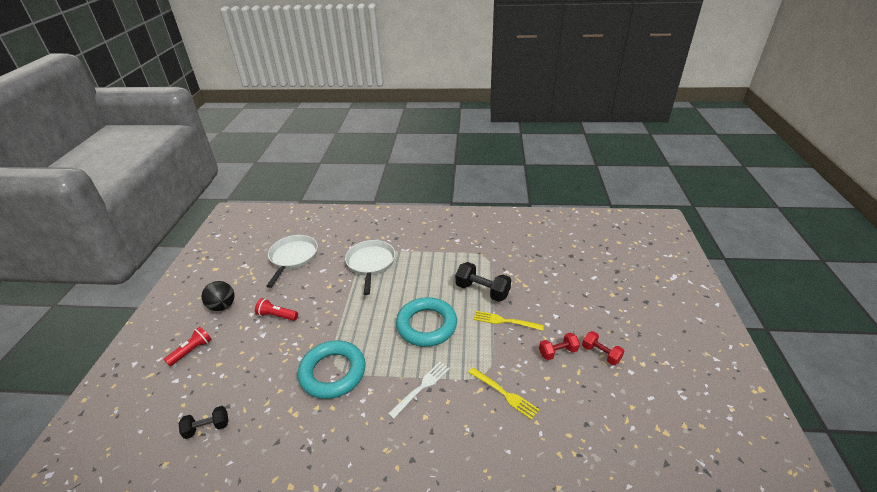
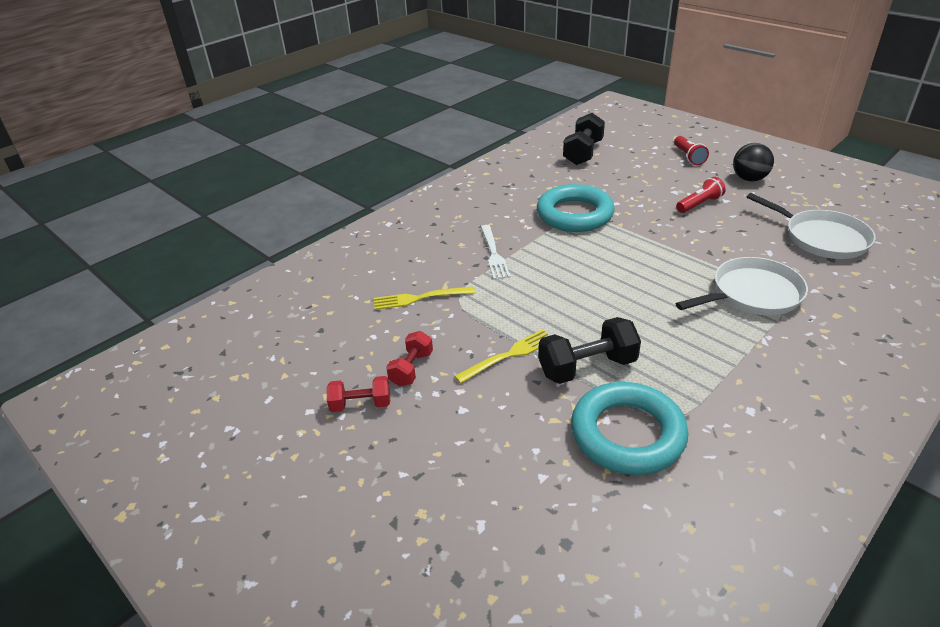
camera: 130 degrees right, 0 degrees up
black dumbbell [179,406,228,439] -> black dumbbell [563,113,605,165], size x1.61
white pan [345,240,395,295] -> white pan turned 60 degrees counterclockwise [676,257,808,315]
turquoise ring [396,297,457,347] -> turquoise ring moved to [571,382,688,475]

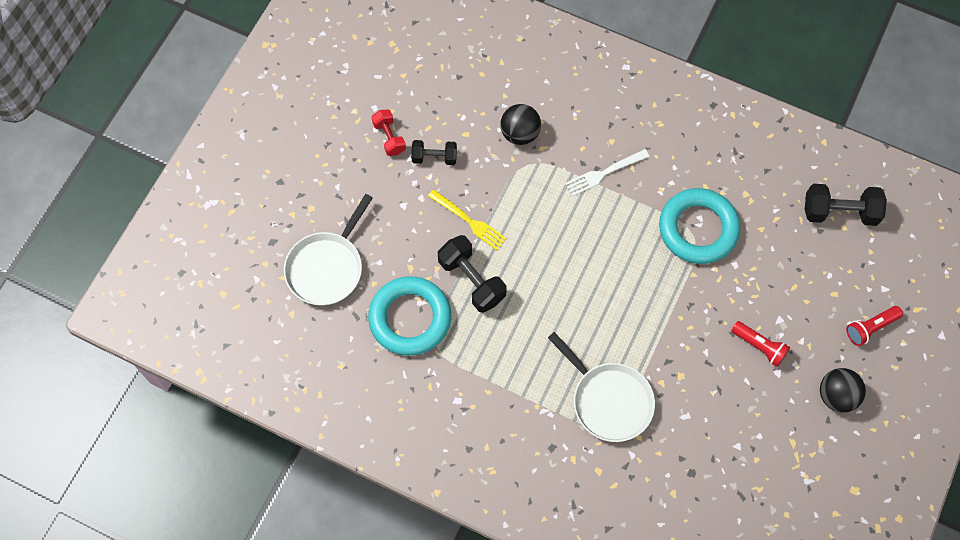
camera: 70 degrees right, 30 degrees up
yellow fork [374,286,475,310] -> black ball [500,104,541,145]
red dumbbell [386,331,433,386] -> black dumbbell [411,140,457,165]
white pan [746,193,876,259] -> white pan moved to [284,194,373,305]

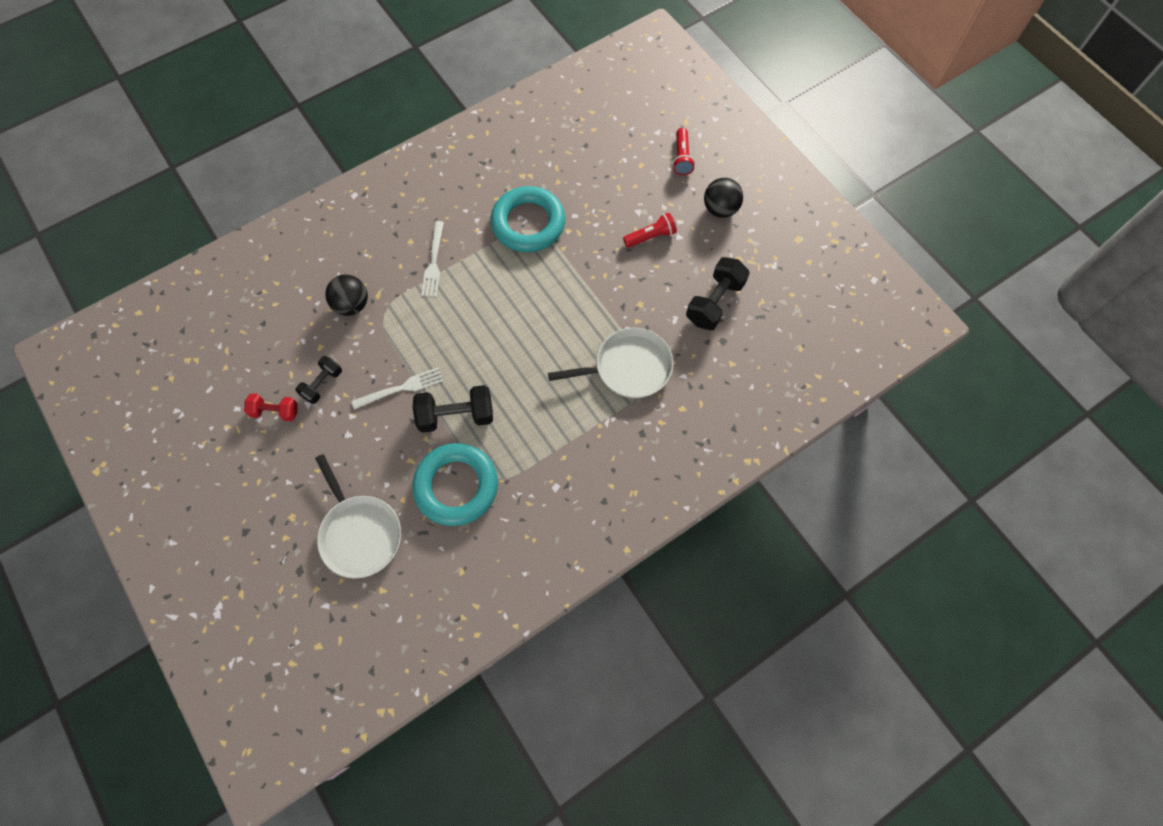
camera: 60 degrees left, 0 degrees up
yellow fork [428,189,507,250] -> white fork [351,367,443,409]
black dumbbell [805,184,887,226] -> black dumbbell moved to [686,257,750,330]

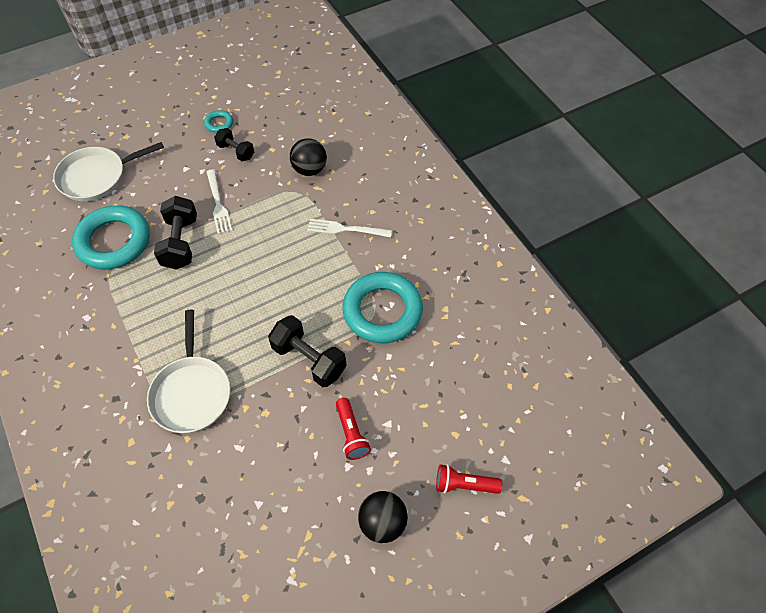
camera: 95 degrees right, 10 degrees down
red dumbbell [244,393,298,422] -> turquoise ring [204,110,233,133]
black dumbbell [686,257,750,330] -> black dumbbell moved to [268,315,347,387]

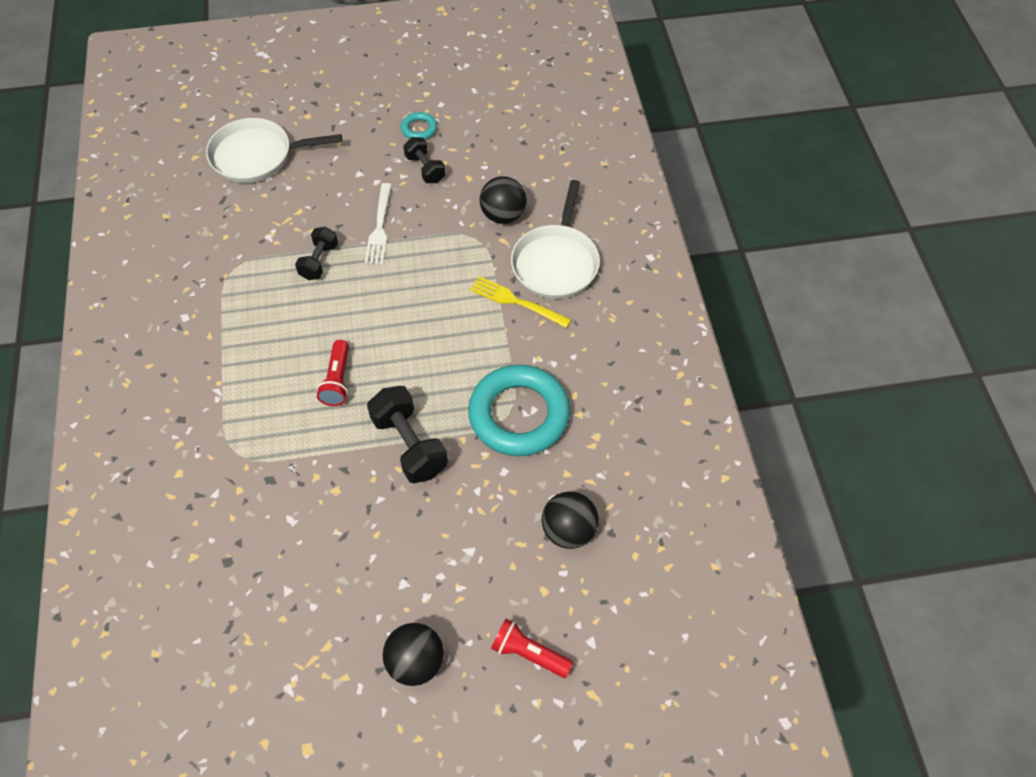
camera: 20 degrees right, 0 degrees up
turquoise ring [72,205,150,269] -> none
white pan [147,309,230,433] -> white pan moved to [511,180,600,299]
black dumbbell [154,196,197,270] -> black dumbbell [295,227,338,280], size x0.62
white fork [307,219,392,237] -> yellow fork [470,276,572,328]
red flashlight [336,398,371,460] -> red flashlight moved to [317,340,349,406]
none -> black ball [542,491,599,549]

